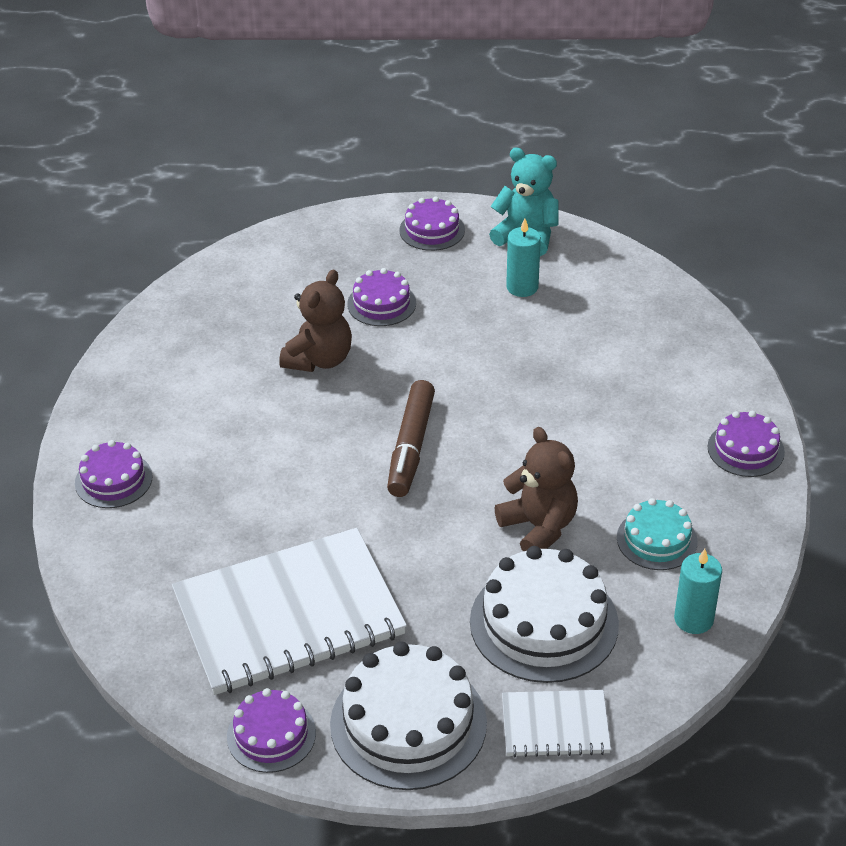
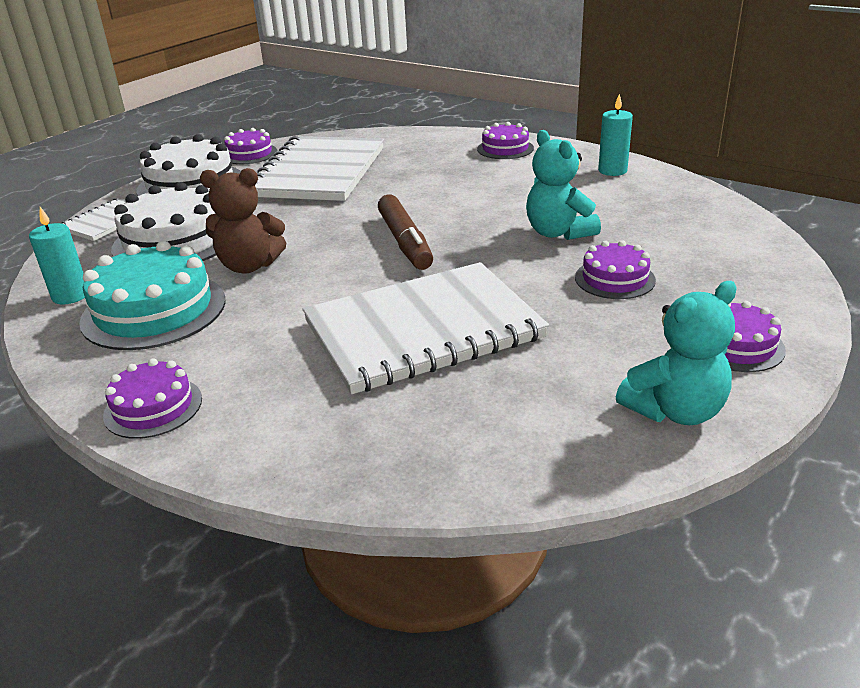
camera: 125 degrees right, 10 degrees down
brown teddy bear [279,269,352,372] -> turquoise teddy bear [526,130,601,240]
brown marker [387,380,435,497] -> brown marker turned 150 degrees counterclockwise [378,194,433,270]
turquoise candle [506,218,541,297] -> turquoise candle moved to [598,94,633,176]
turquoise cake [617,498,698,570] -> turquoise cake [79,241,226,350], size x1.77
none -> white notebook [303,262,549,394]

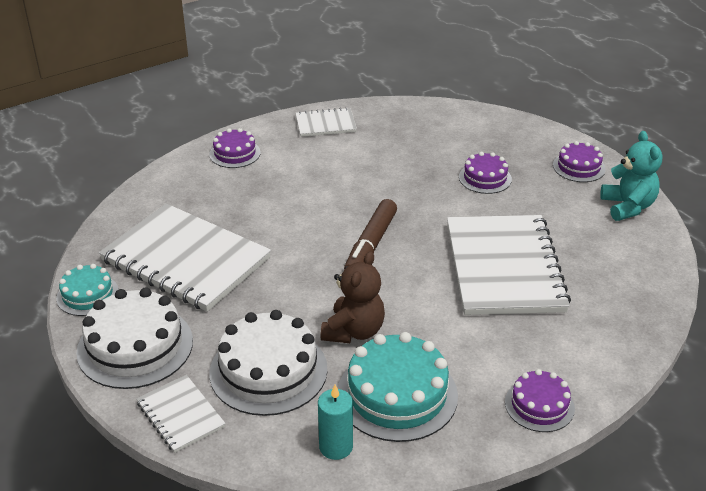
camera: 70 degrees left, 5 degrees up
purple cake [224,128,277,164] -> turquoise cake [56,264,119,316]
brown marker [378,194,433,270] -> brown marker turned 105 degrees clockwise [344,199,397,270]
turquoise teddy bear [526,130,601,240] -> none
turquoise candle [598,94,633,176] -> white notebook [295,107,357,137]

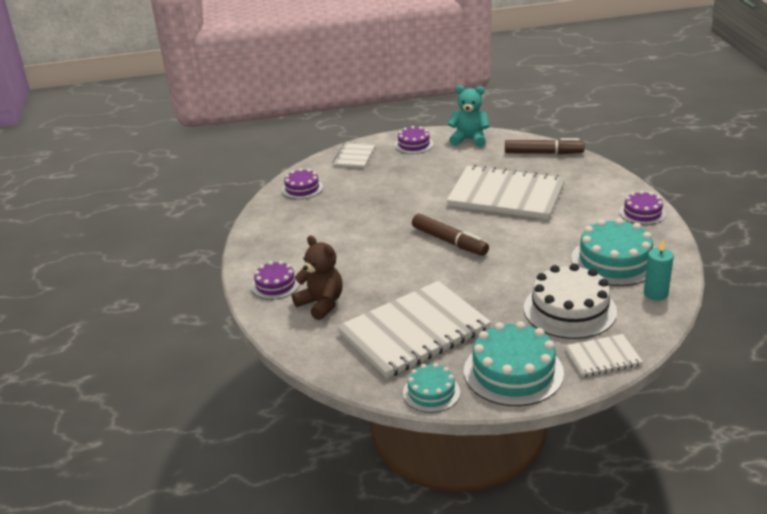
camera: 65 degrees left, 5 degrees down
white cake [76,288,193,389] -> turquoise cake [464,321,564,406]
white notebook [295,107,357,137] -> white notebook moved to [333,142,376,168]
brown teddy bear [320,251,385,343] -> brown teddy bear moved to [292,236,343,320]
purple cake [459,152,512,194] -> purple cake moved to [282,168,323,199]
none -> brown marker [505,138,585,154]

